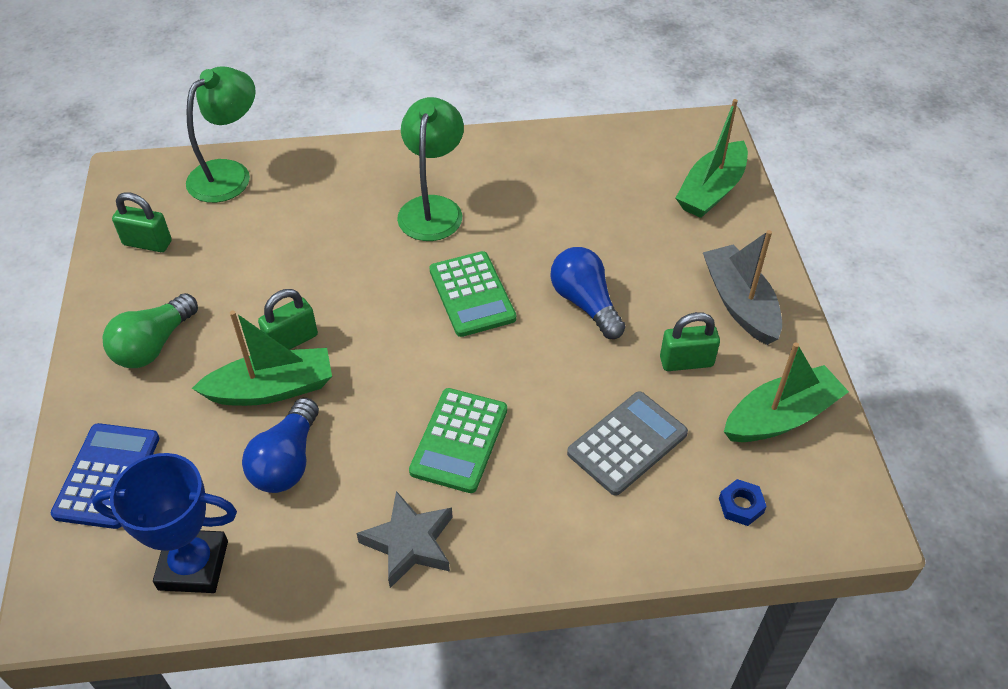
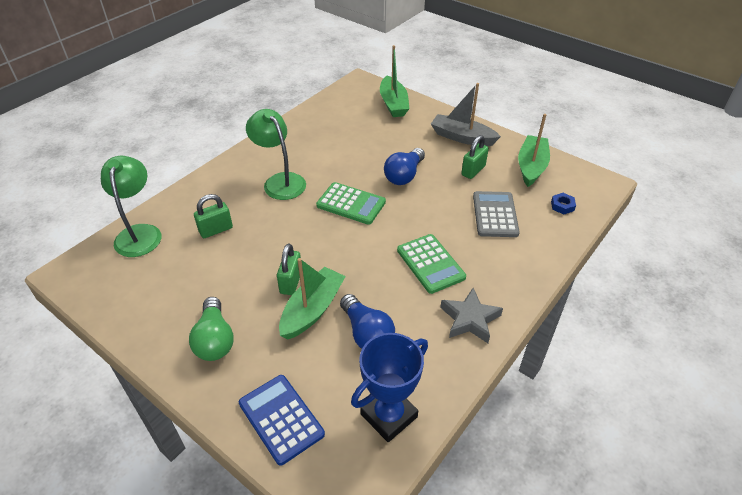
camera: 45 degrees left, 5 degrees down
green padlock [112,192,172,252] -> green padlock moved to [194,194,233,238]
blue light bulb [550,247,625,339] -> blue light bulb turned 75 degrees counterclockwise [384,148,425,185]

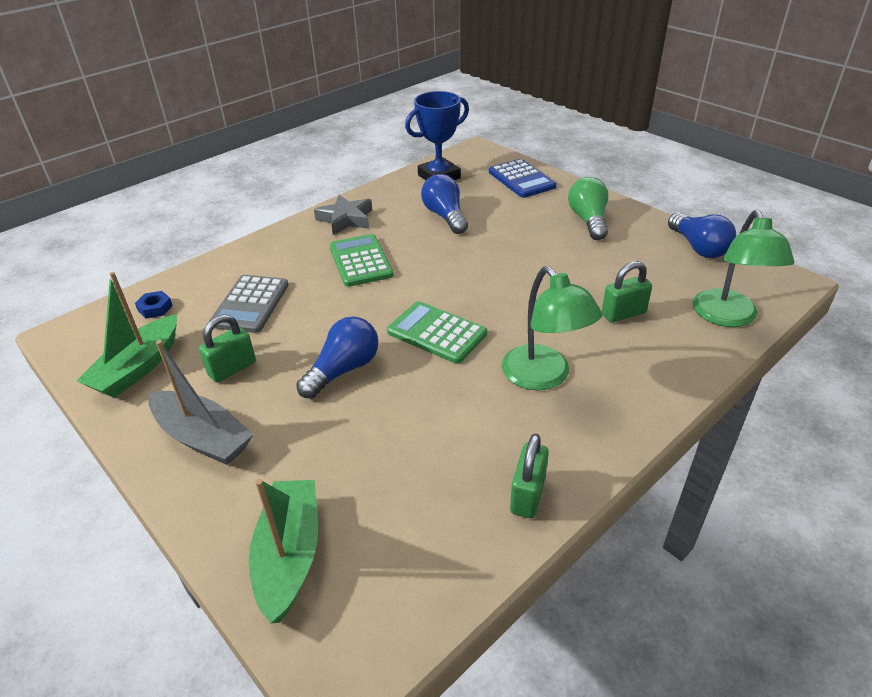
camera: 170 degrees left, 5 degrees down
green padlock [277,244,301,295] -> green padlock moved to [510,434,549,518]
green boat [279,258,346,339] -> none
none -> blue light bulb [668,213,736,258]

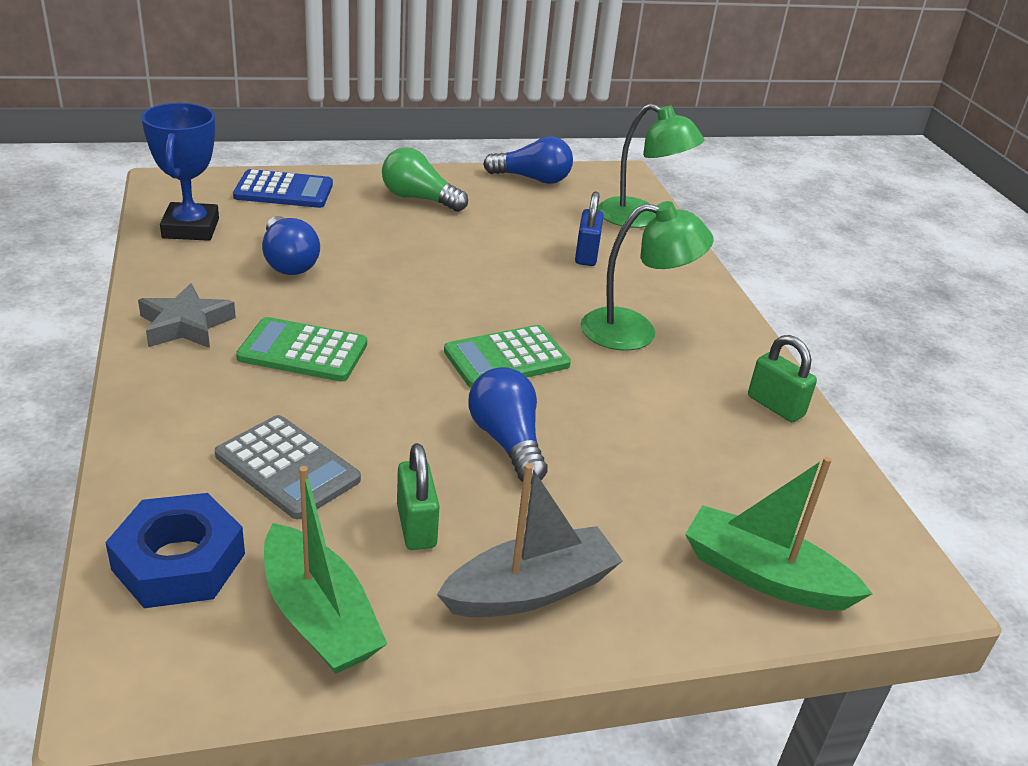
camera: 65 degrees left, 5 degrees down
blue nut [135,291,173,319] -> blue nut [105,493,245,608], size x2.13
blue light bulb [421,174,468,234] -> blue light bulb turned 120 degrees counterclockwise [262,216,320,275]
green padlock [602,261,652,323] -> blue padlock [575,191,604,266]

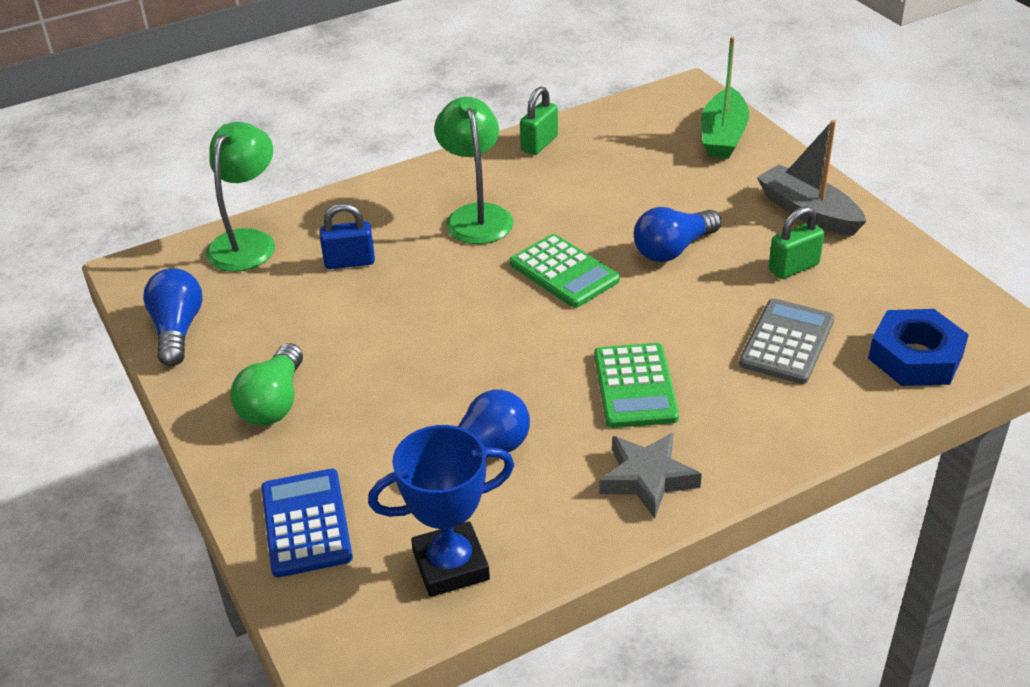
camera: 100 degrees left, 5 degrees up
green boat [264,466,387,674] -> none

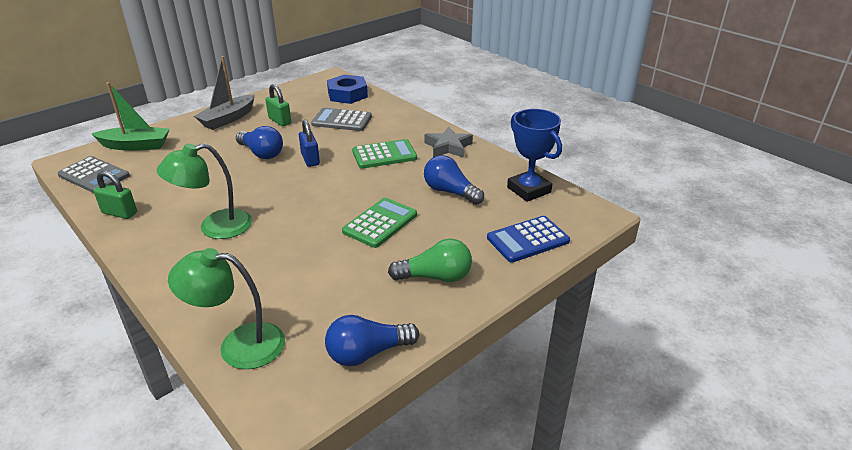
camera: 105 degrees left, 5 degrees down
blue padlock [320,203,375,269] -> blue padlock moved to [299,119,320,167]
green calculator [510,234,620,308] -> green calculator moved to [342,198,417,248]
none -> grey calculator [58,156,130,193]

